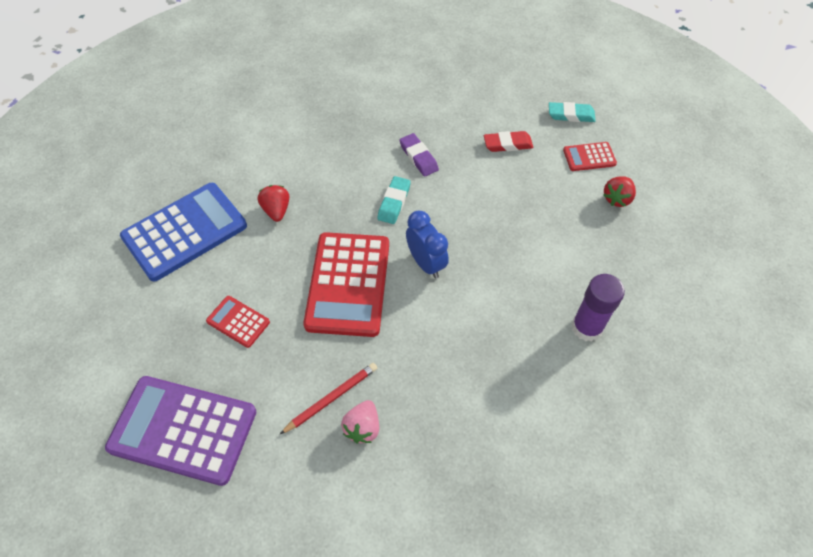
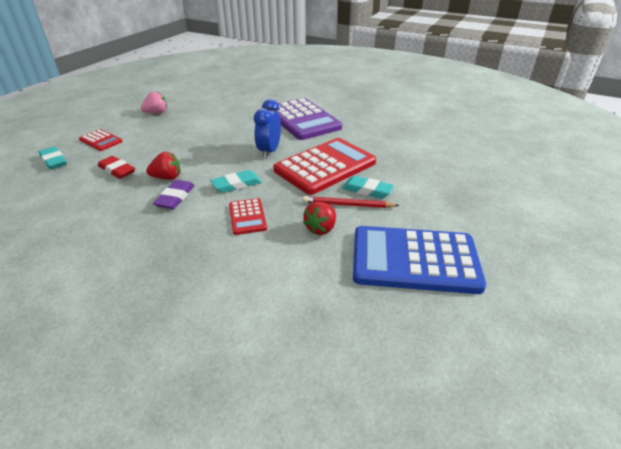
camera: 135 degrees left, 20 degrees down
purple calculator [105,376,256,486] -> purple calculator moved to [267,98,342,140]
red calculator [206,296,270,348] -> red calculator moved to [229,198,267,235]
red pencil [280,363,377,434] -> red pencil moved to [302,196,400,208]
pink strawberry [341,400,379,443] -> pink strawberry moved to [141,91,167,113]
purple glue stick [571,274,625,342] -> none
red strawberry [604,176,636,207] -> red strawberry moved to [146,152,181,180]
none -> turquoise eraser [342,176,394,199]

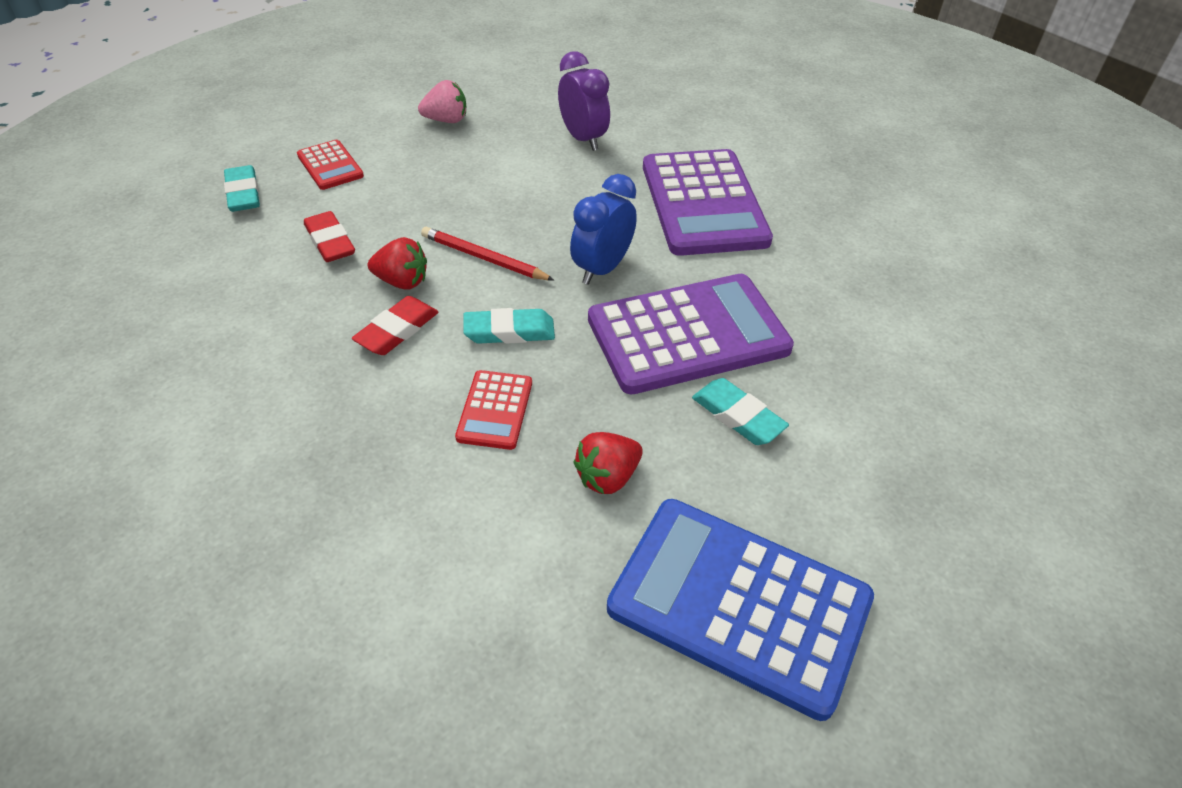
camera: 20 degrees right, 10 degrees up
purple eraser [153,180,195,209] -> red eraser [352,296,439,355]
red calculator [273,138,376,195] -> purple calculator [588,274,794,394]
red pencil [302,196,400,208] -> red pencil moved to [421,227,555,281]
none -> purple clock [558,51,610,151]

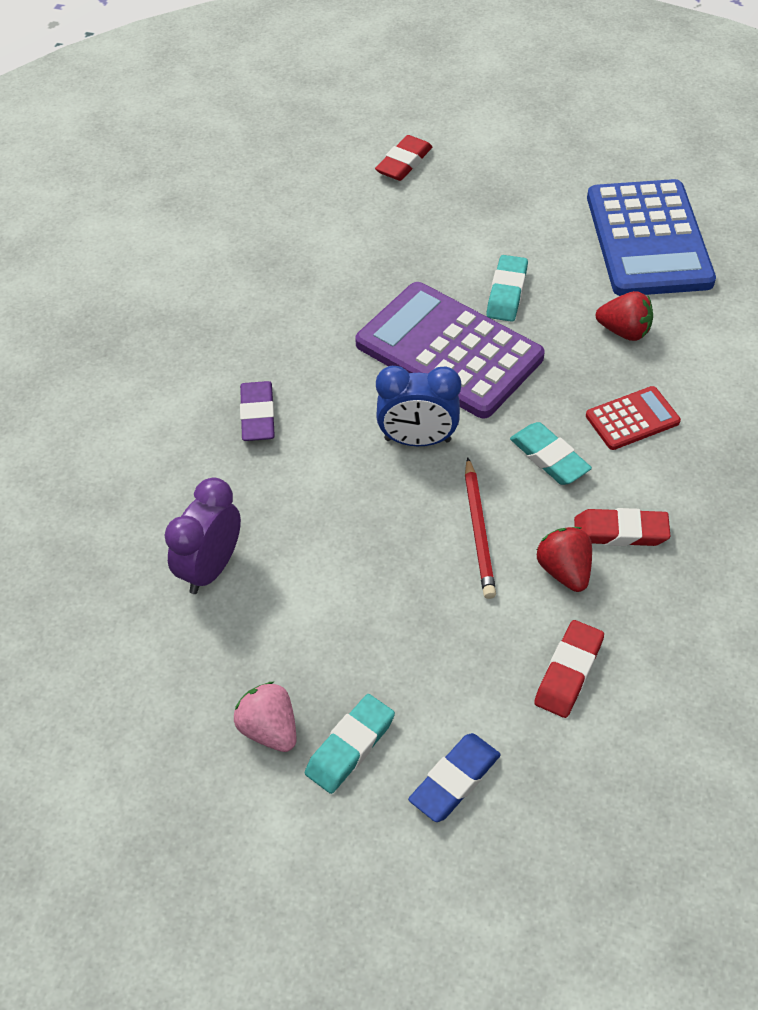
camera: 120 degrees left, 5 degrees up
turquoise eraser [224,165,260,212] -> turquoise eraser moved to [305,694,395,794]
red calculator [297,140,364,190] -> blue eraser [408,733,501,822]
purple calculator [643,149,773,256] -> purple eraser [240,381,275,441]
none -> red eraser [375,135,433,181]

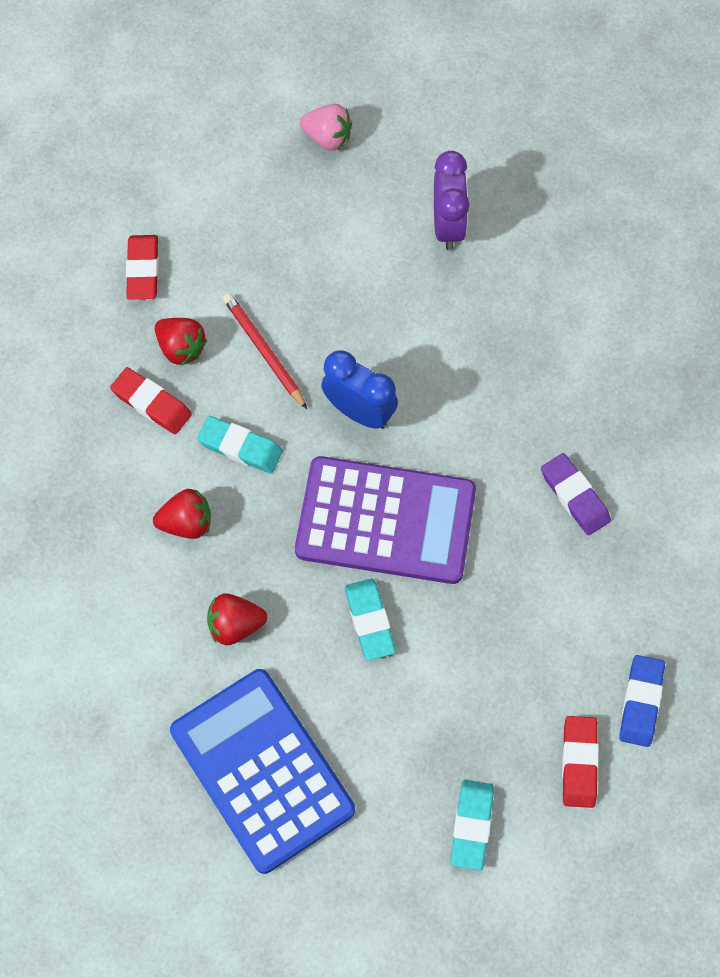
camera: 150 degrees right, 15 degrees up
purple eraser [240,381,275,441] -> purple eraser moved to [541,453,611,535]
turquoise eraser [305,694,395,794] -> turquoise eraser moved to [450,780,494,870]
blue clock [376,366,461,446] -> blue clock turned 60 degrees clockwise [321,350,398,429]
blue eraser [408,733,501,822] -> blue eraser moved to [619,655,665,747]
red eraser [574,508,670,546] -> red eraser turned 60 degrees clockwise [110,367,192,434]
red calculator [586,386,681,450] -> red strawberry [153,489,211,539]

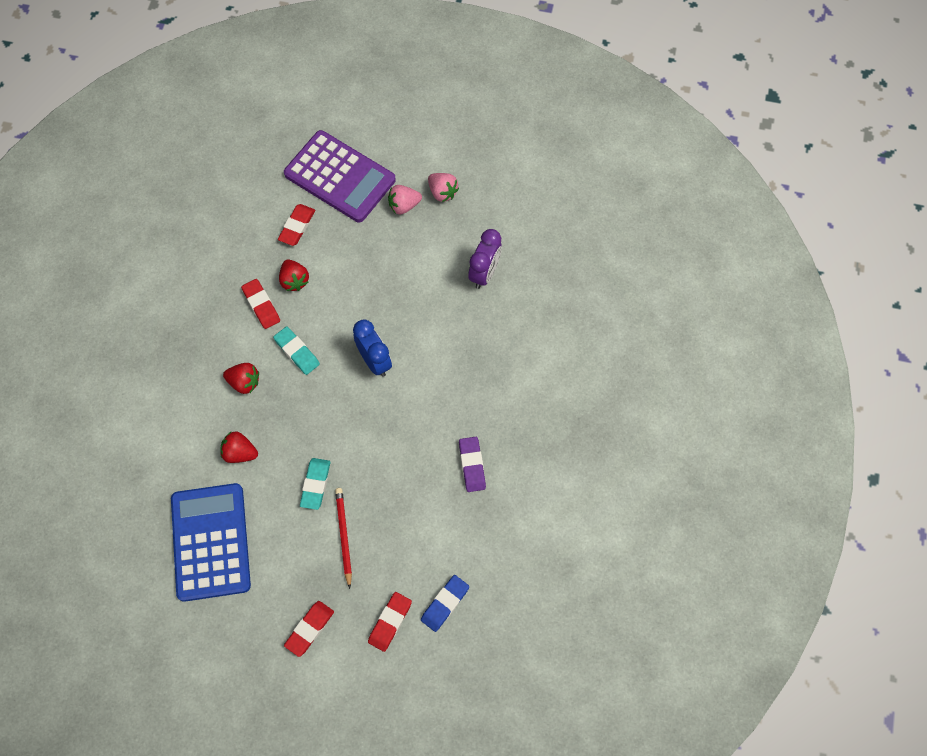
camera: 25 degrees right, 0 degrees up
red pencil [223,293,307,409] -> red pencil moved to [335,488,352,589]
purple calculator [295,456,476,584] -> purple calculator moved to [284,130,396,222]
turquoise eraser [450,780,494,870] -> red eraser [284,601,334,657]
none -> pink strawberry [388,185,422,215]

